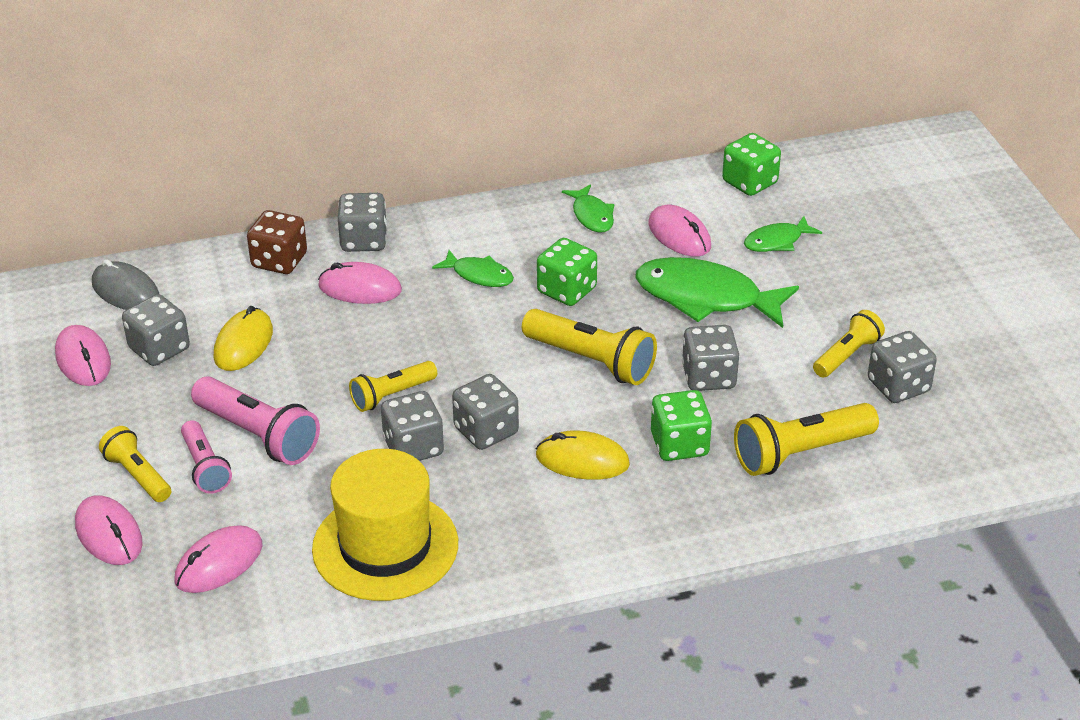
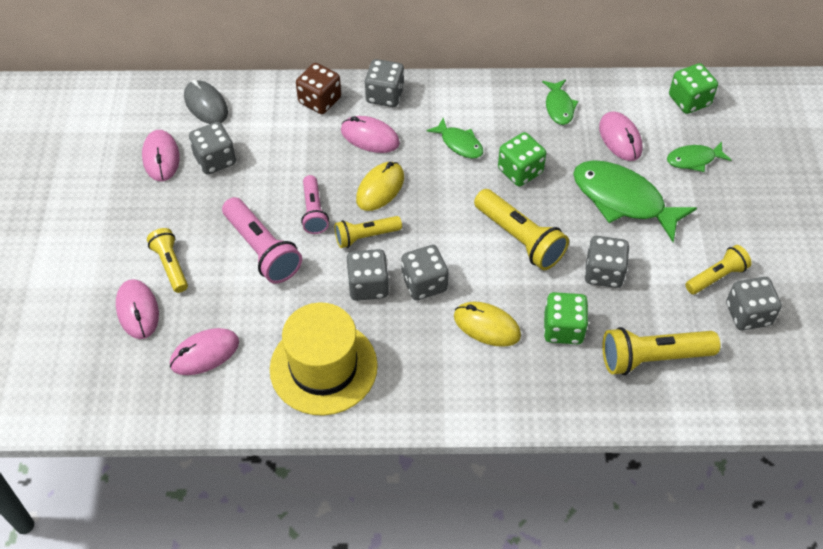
camera: 15 degrees right, 15 degrees up
pink flashlight [181,420,232,494] -> pink flashlight moved to [301,175,329,234]
yellow mouse [214,306,273,371] -> yellow mouse moved to [356,162,404,211]

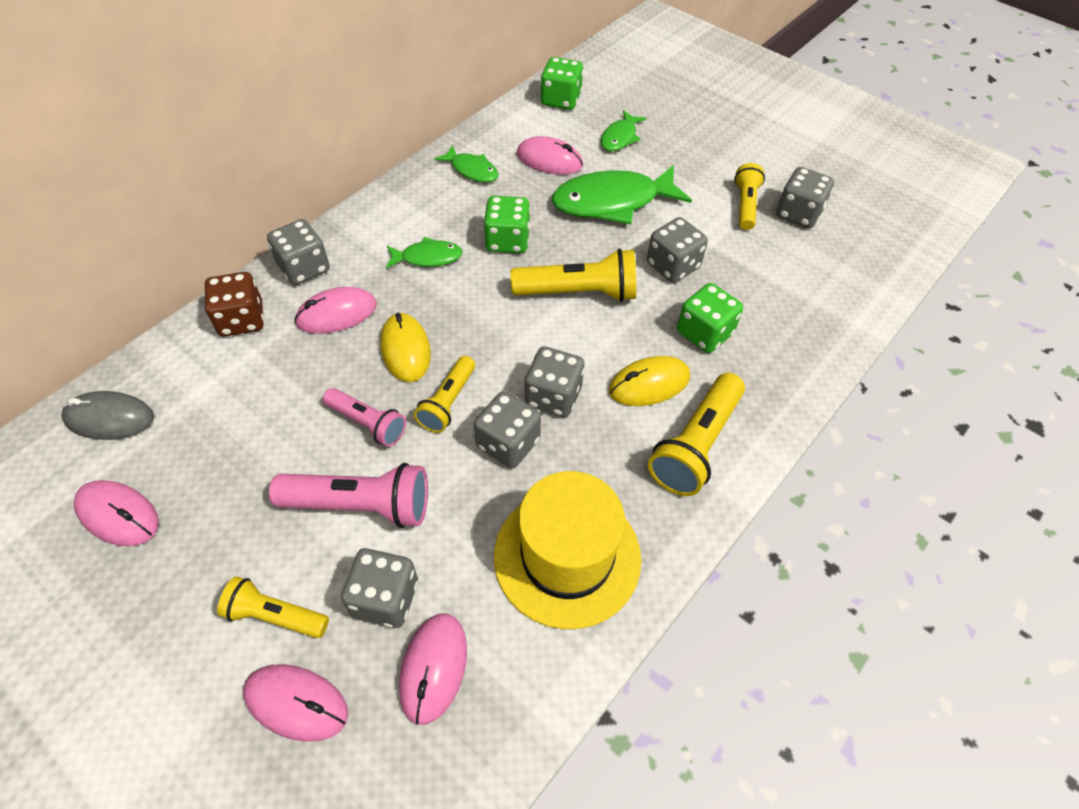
camera: 50 degrees left, 0 degrees up
grey dice [189,122,236,175] -> grey dice moved to [341,548,418,628]
yellow flashlight [602,327,720,375] -> yellow flashlight moved to [648,373,745,496]

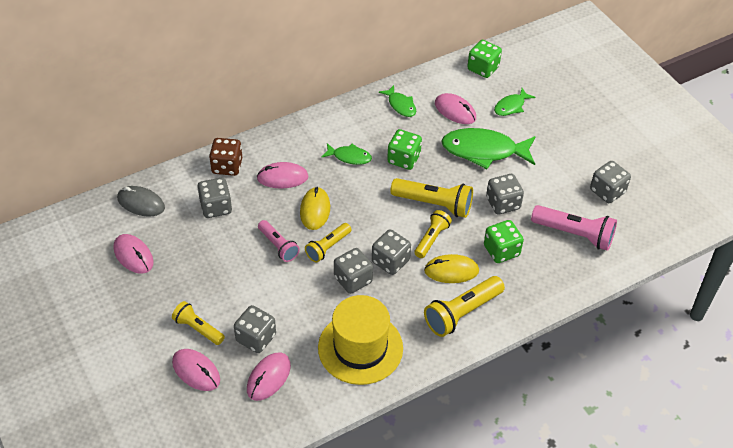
camera: 20 degrees right, 5 degrees down
grey dice [267,219,330,285] -> grey dice moved to [197,177,232,218]
pink flashlight [269,463,428,528] -> pink flashlight moved to [531,205,617,251]
yellow flashlight [734,163,765,230] -> yellow flashlight moved to [414,210,452,258]

